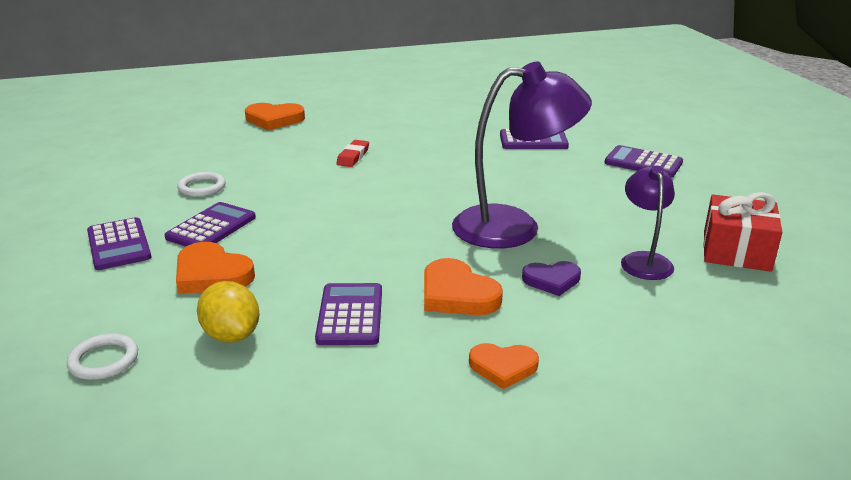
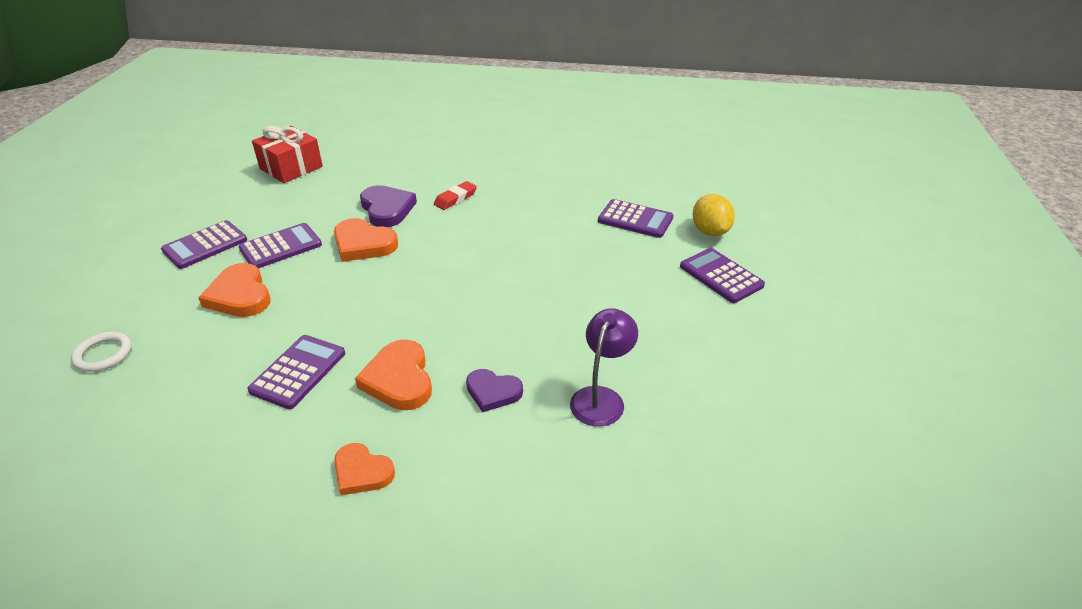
camera: 25 degrees right, 10 degrees up
purple calculator [87,217,151,270] -> purple calculator turned 45 degrees clockwise [161,220,247,269]
white ring [177,172,226,197] -> none
yellow lemon [197,281,259,343] -> yellow lemon moved to [693,194,735,236]
orange heart [245,103,305,130] -> orange heart moved to [334,218,398,262]
purple lamp [452,62,592,249] -> none
red gift [703,192,782,272] -> red gift moved to [252,126,323,183]
none -> purple heart [360,185,417,227]

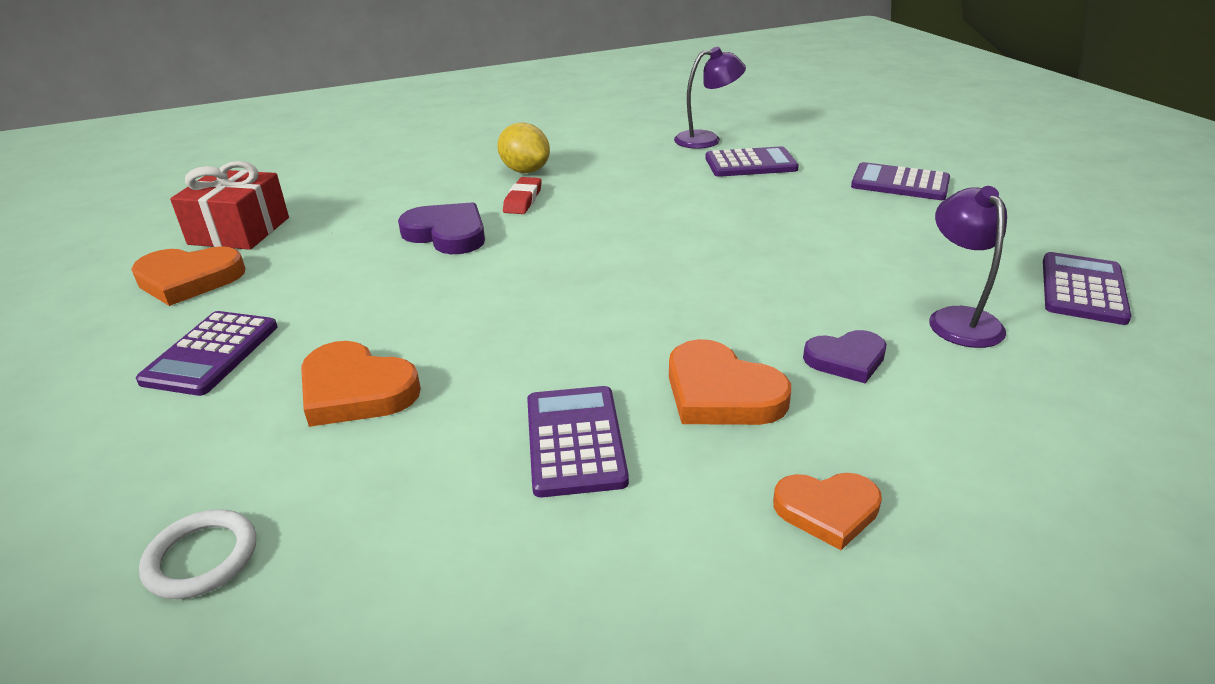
camera: 30 degrees left, 5 degrees down
purple calculator [239,223,322,268] -> purple calculator moved to [1043,252,1132,325]
orange heart [334,218,398,262] -> orange heart moved to [131,246,246,306]
yellow lemon [693,194,735,236] -> yellow lemon moved to [497,123,550,173]
none -> purple lamp [674,47,746,149]

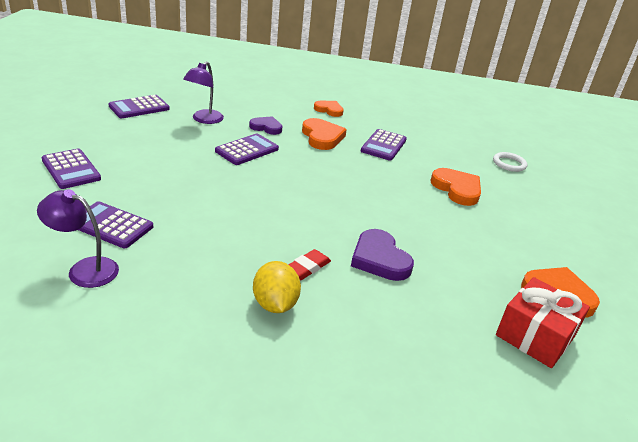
camera: 155 degrees left, 0 degrees up
purple calculator [136,311,277,396] -> purple calculator moved to [215,134,279,165]

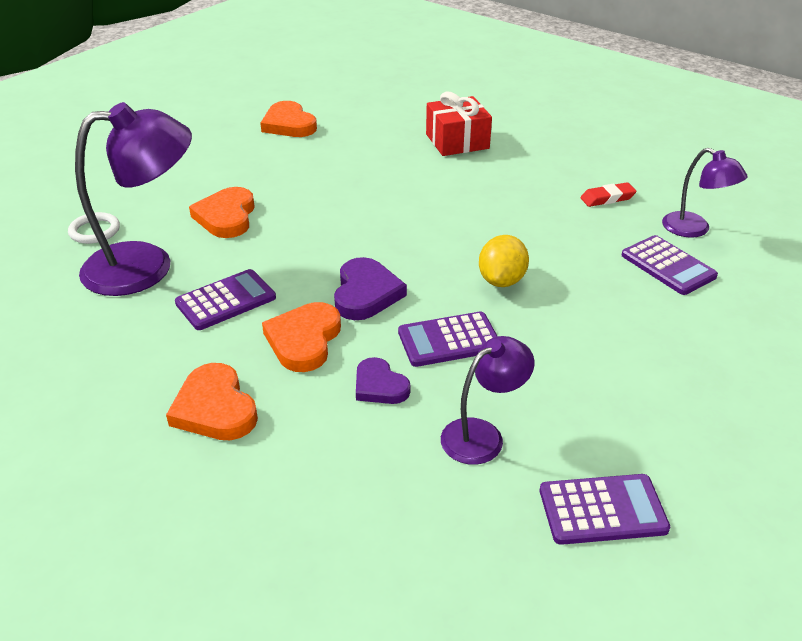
camera: 145 degrees left, 5 degrees up
purple calculator [42,149,101,189] -> none
yellow lemon [253,261,301,313] -> yellow lemon moved to [479,235,529,287]
red eraser [288,249,331,280] -> red eraser moved to [580,182,636,207]
orange heart [314,101,344,117] -> orange heart [166,363,258,440], size x1.51
purple heart [351,229,414,281] -> purple heart moved to [334,257,407,320]
red gift [496,277,590,368] -> red gift moved to [426,92,492,156]
none -> purple lamp [75,102,192,296]

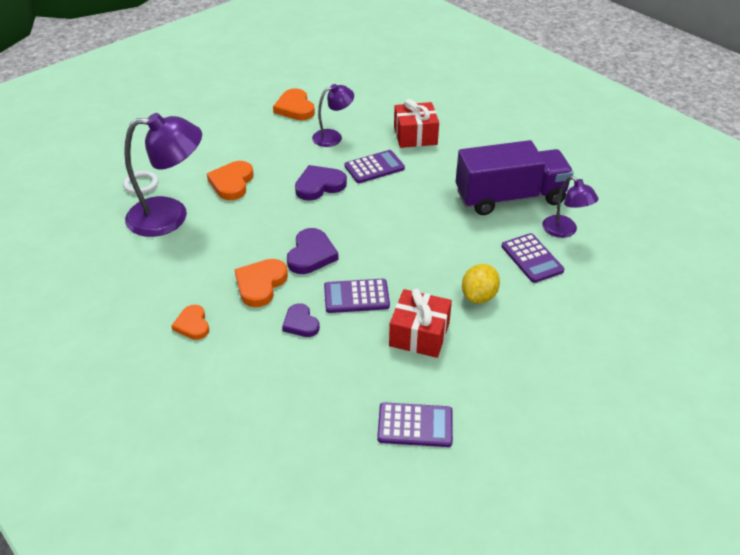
camera: 10 degrees right, 5 degrees up
orange heart [166,363,258,440] -> orange heart [171,305,209,340], size x0.66
purple calculator [175,269,276,330] -> purple calculator moved to [345,150,405,183]
purple lamp [441,336,535,465] -> purple lamp moved to [312,84,354,147]
yellow lemon [479,235,529,287] -> yellow lemon moved to [462,264,500,304]
red eraser [580,182,636,207] -> purple truck [456,140,574,215]
none -> purple heart [295,165,347,201]
none -> red gift [389,288,452,358]

